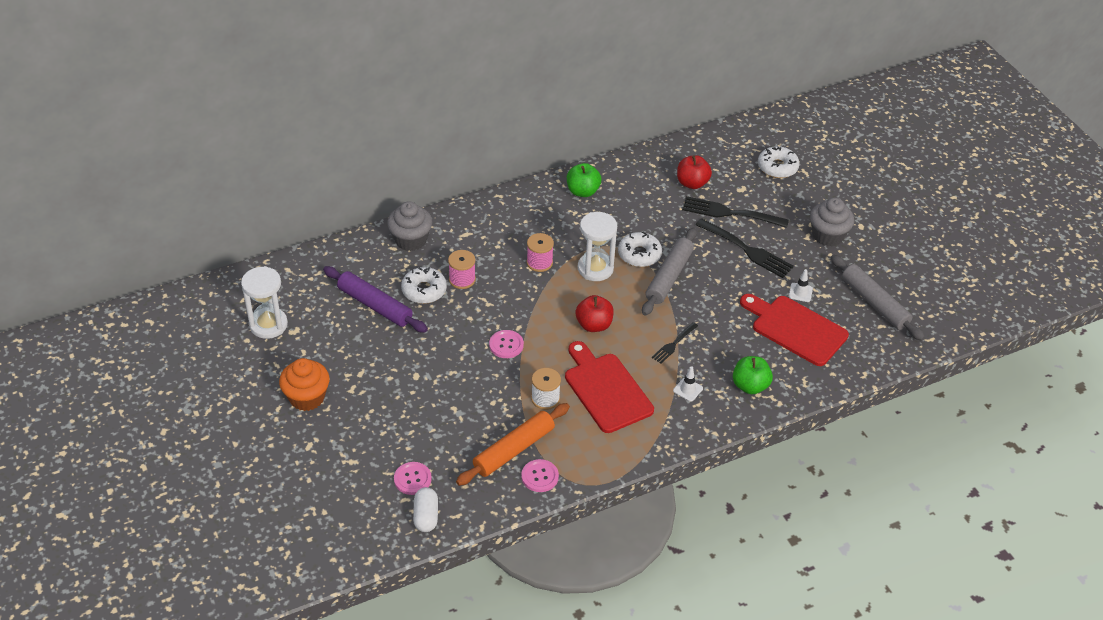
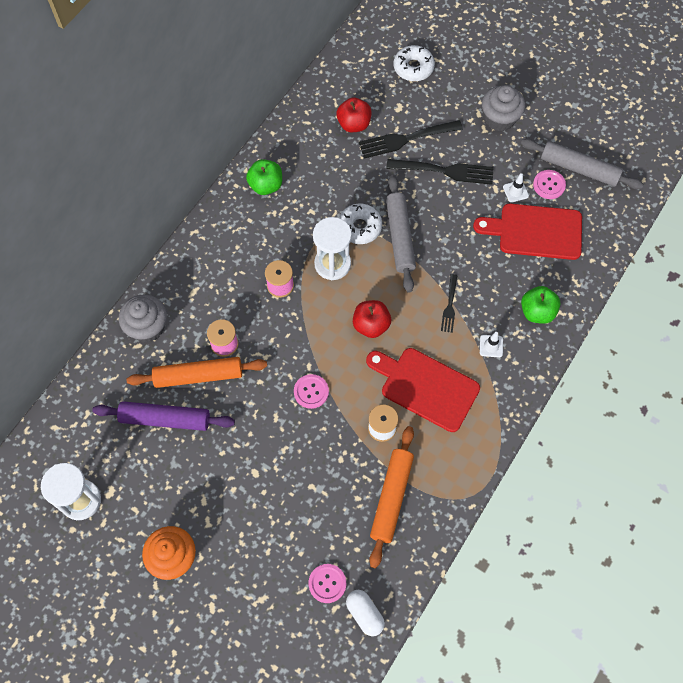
camera: 30 degrees left, 20 degrees up
white donut [401,267,447,304] -> orange rolling pin [127,357,267,388]
pink button [521,459,559,492] -> pink button moved to [533,170,566,199]

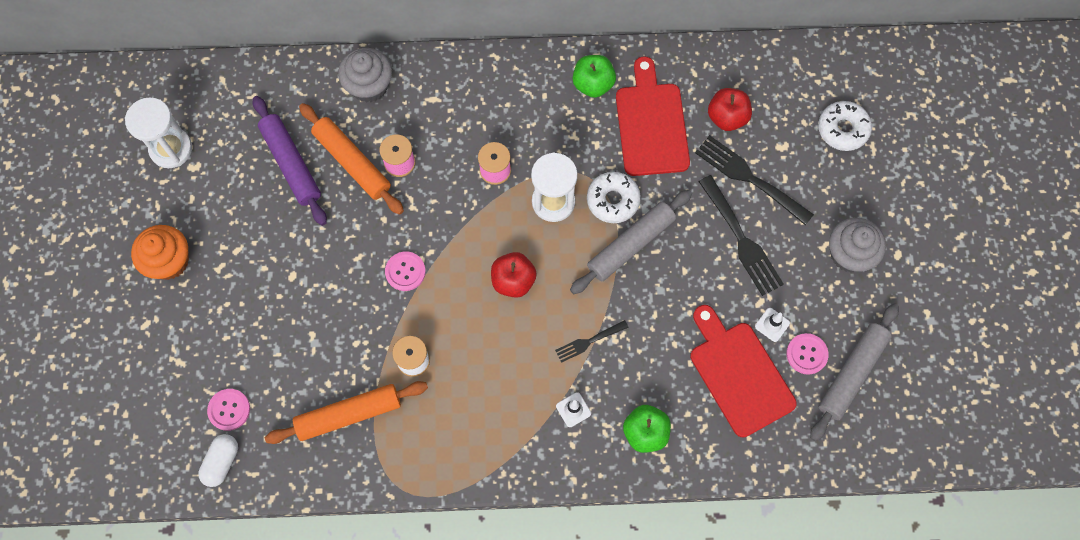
camera: 55 degrees right, 5 degrees up
red cutting board [366,348,480,432] -> red cutting board moved to [616,56,690,176]
grey rolling pin [521,139,644,189] -> grey rolling pin turned 45 degrees clockwise [810,303,899,441]

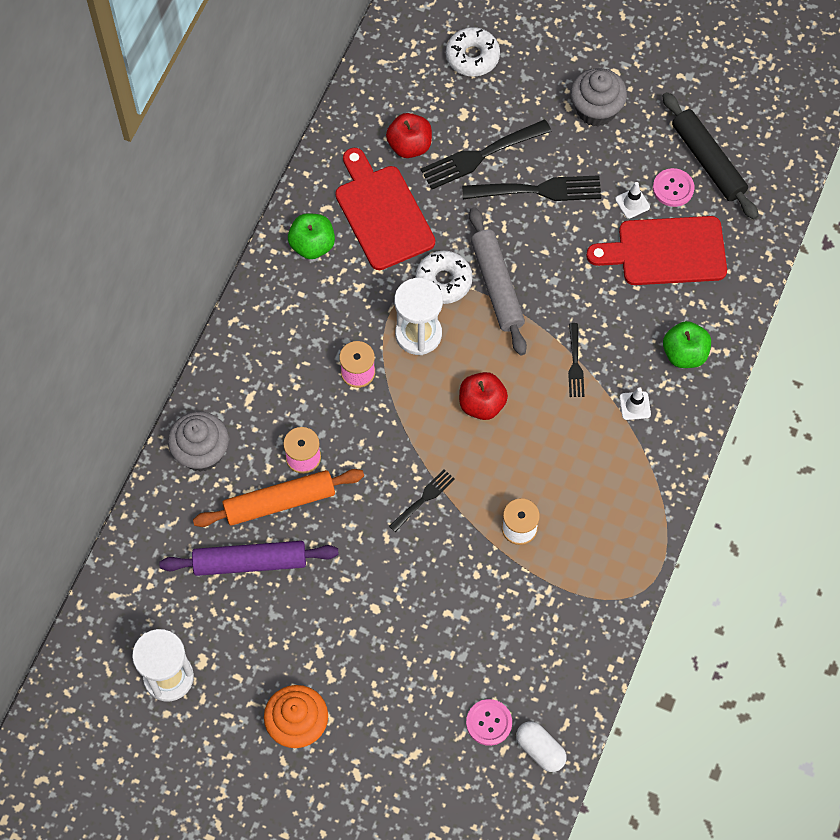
camera: 65 degrees left, 5 degrees down
orange rolling pin [265,381,428,444] -> none
pink button [385,251,426,291] -> black fork [389,470,455,532]
red cutting board [616,56,690,176] -> red cutting board turned 45 degrees clockwise [335,148,435,270]
grey rolling pin [810,303,899,441] -> black rolling pin [663,92,759,220]

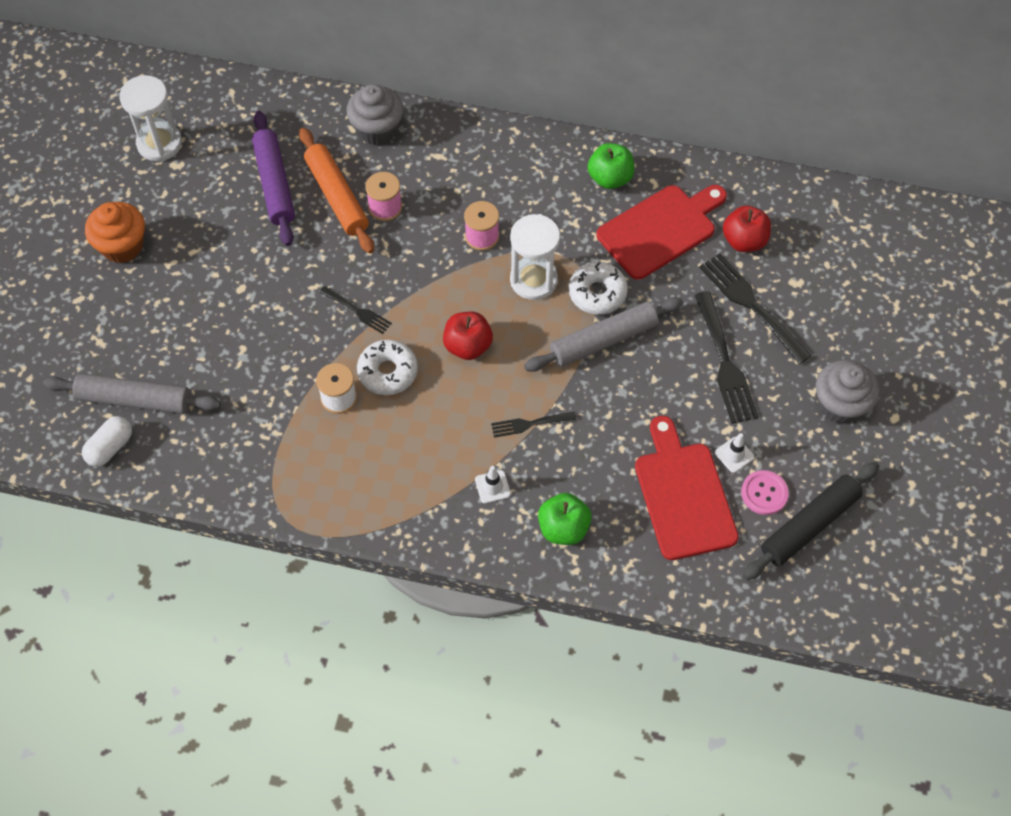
camera: 80 degrees right, 5 degrees down
white donut [446,27,500,77] -> white donut moved to [357,340,418,395]
pink button [466,699,512,746] -> grey rolling pin [43,373,221,414]

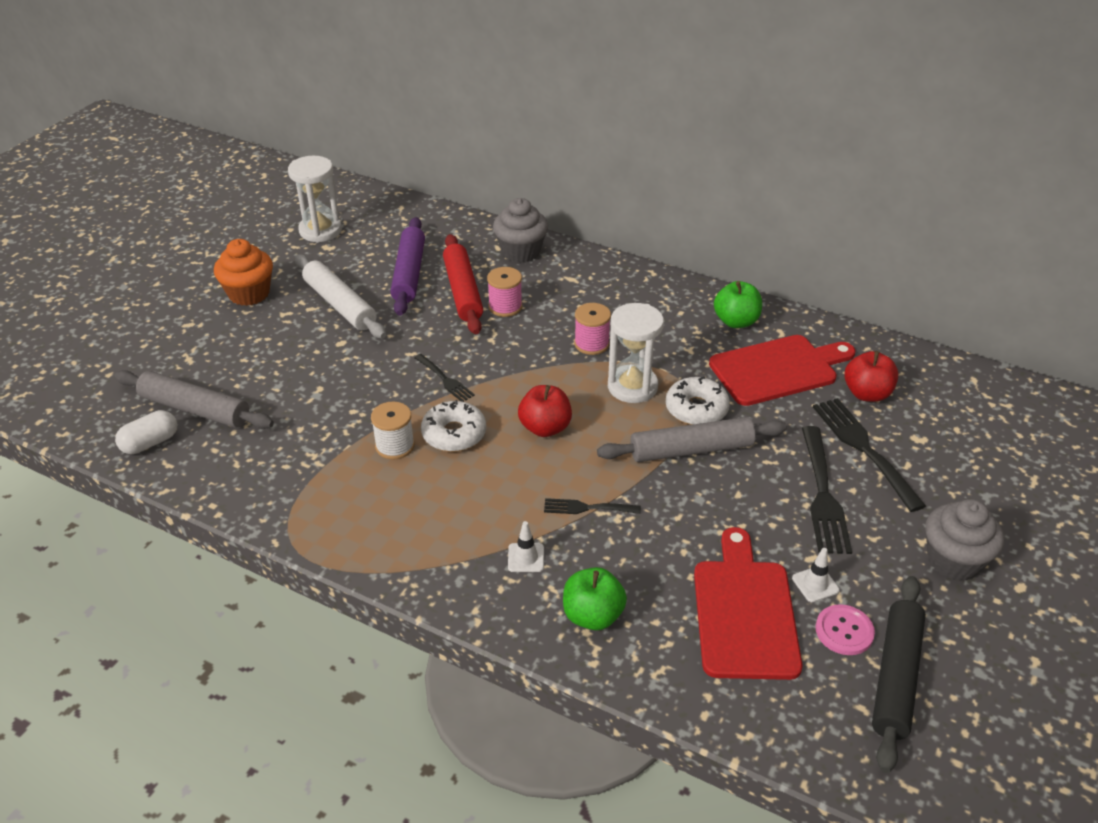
camera: 15 degrees right, 20 degrees down
orange rolling pin [299,128,374,254] -> red rolling pin [443,234,483,334]
black rolling pin [743,462,880,580] -> black rolling pin turned 45 degrees counterclockwise [872,576,926,773]
none -> white rolling pin [295,254,386,338]

